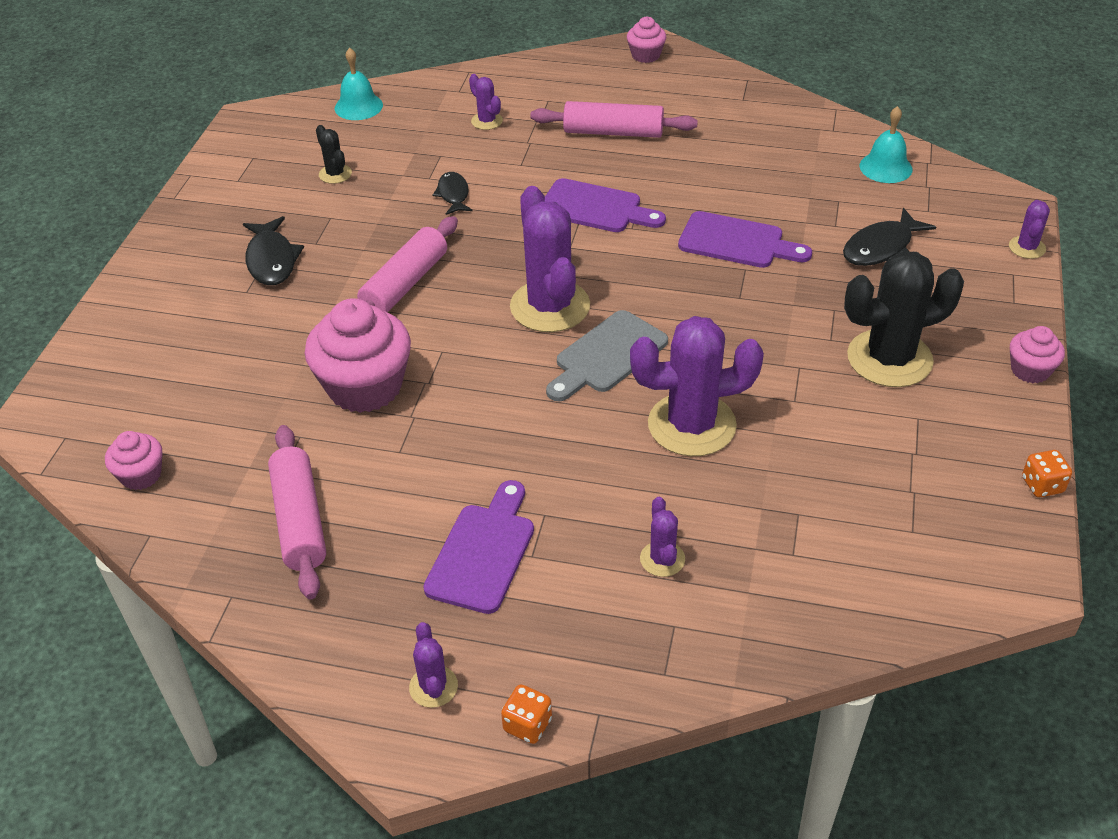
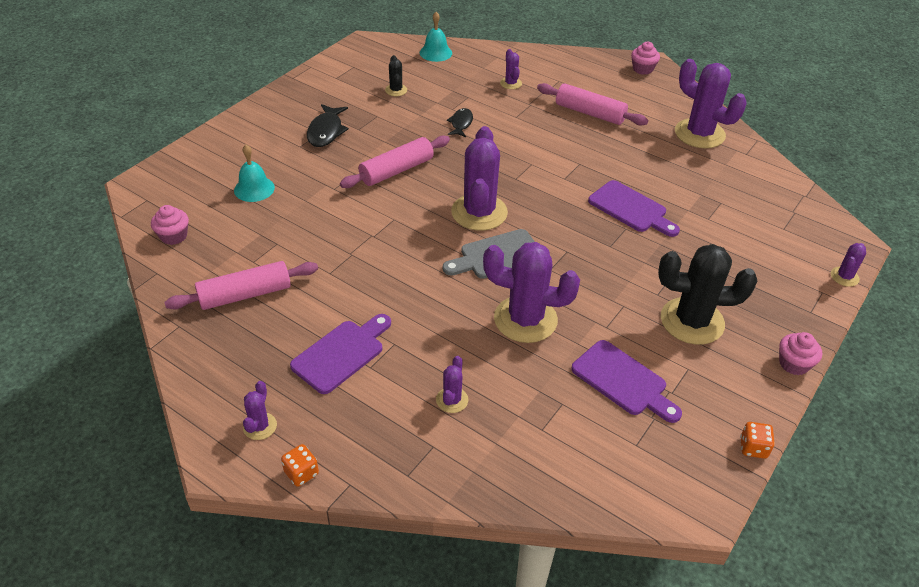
camera: 20 degrees right, 0 degrees up
pink rolling pin [268,425,326,599] -> pink rolling pin turned 60 degrees clockwise [165,261,318,310]
pink cupcake [305,298,411,413] -> none
purple cutting board [545,178,666,232] -> purple cutting board moved to [571,340,682,423]
black fish [843,208,936,266] -> none
turquoise bell [860,106,912,183] -> turquoise bell moved to [234,145,275,202]
none -> purple cactus [675,59,747,148]

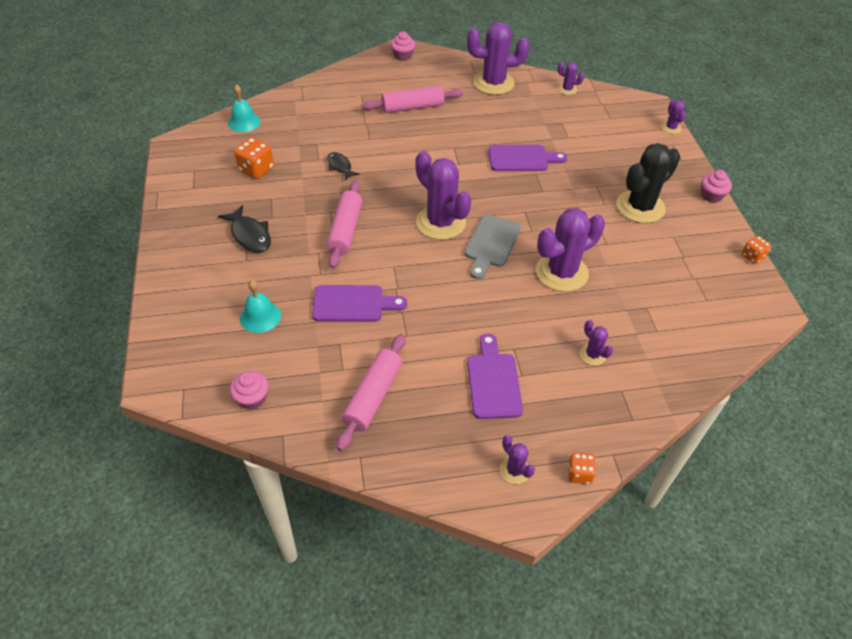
camera: 45 degrees left, 5 degrees up
black cactus [385,55,407,96] -> orange dice [234,138,274,179]
purple cactus [500,49,522,89] -> purple cactus moved to [557,62,584,95]
purple cutting board [571,340,682,423] -> purple cutting board moved to [312,285,407,322]

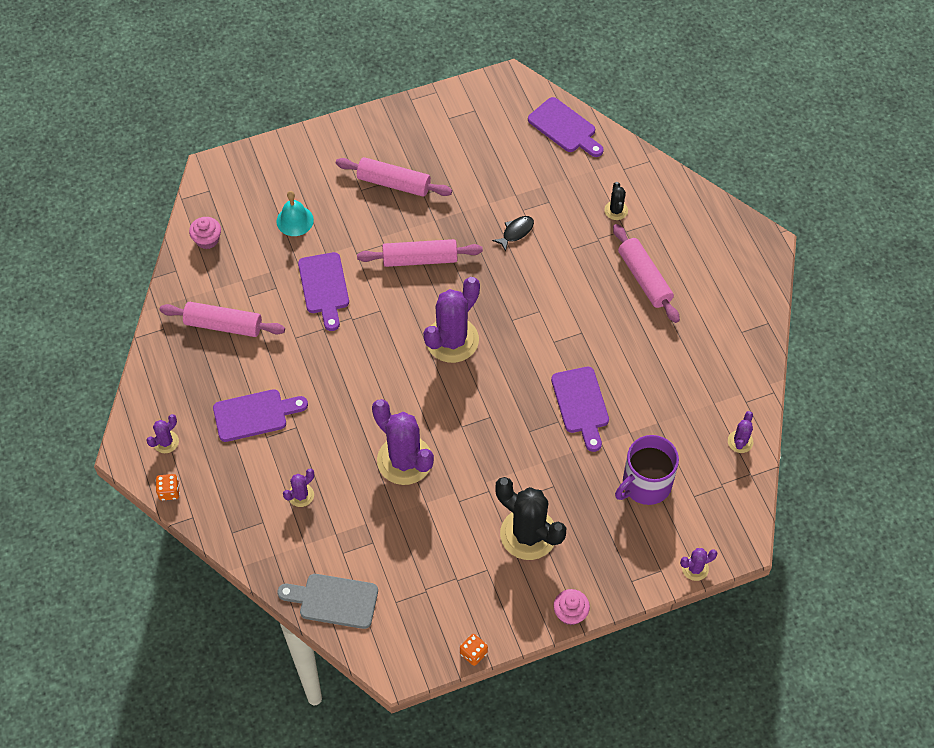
camera: 80 degrees right, 10 degrees up
black fish [218,205,271,253] -> pink rolling pin [336,157,452,197]
turquoise bell [228,84,260,132] -> purple cutting board [528,97,604,157]
orange dice [234,138,274,179] -> none
pink cupcake [391,32,415,61] -> none
grey cutting board [465,215,521,279] -> grey cutting board moved to [277,574,378,629]
purple cactus [467,22,529,95] -> none
none -> black cactus [604,182,628,220]
none -> purple mug [615,435,679,505]

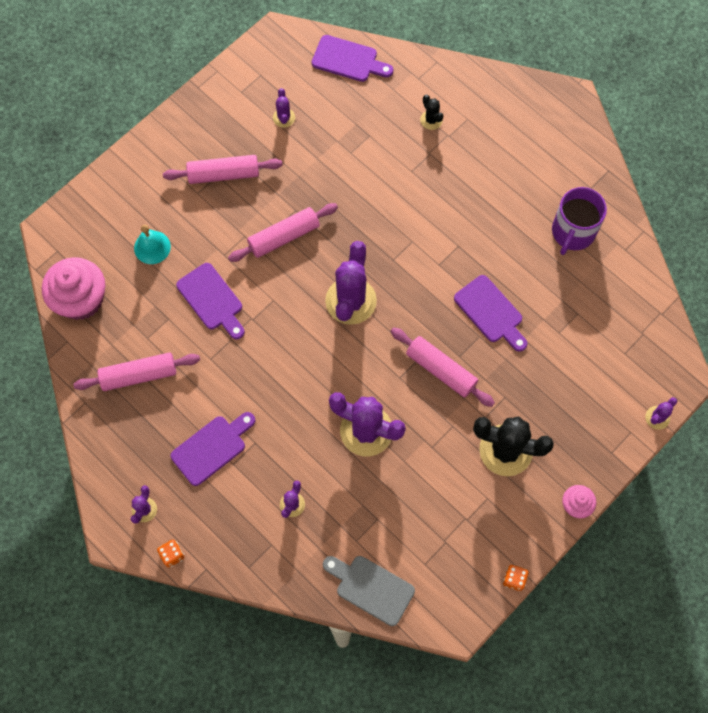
camera: 25 degrees left, 10 degrees up
pink cupcake [189,217,221,249] -> pink cupcake [42,257,105,320], size x1.96
grey cutting board [277,574,378,629] -> grey cutting board turned 45 degrees clockwise [323,556,415,626]
black fish [492,216,534,252] -> none
pink rolling pin [613,224,680,323] -> pink rolling pin moved to [390,327,495,407]
purple mug [615,435,679,505] -> purple mug moved to [552,187,607,255]
purple cactus [728,411,754,453] -> purple cactus moved to [273,88,295,128]

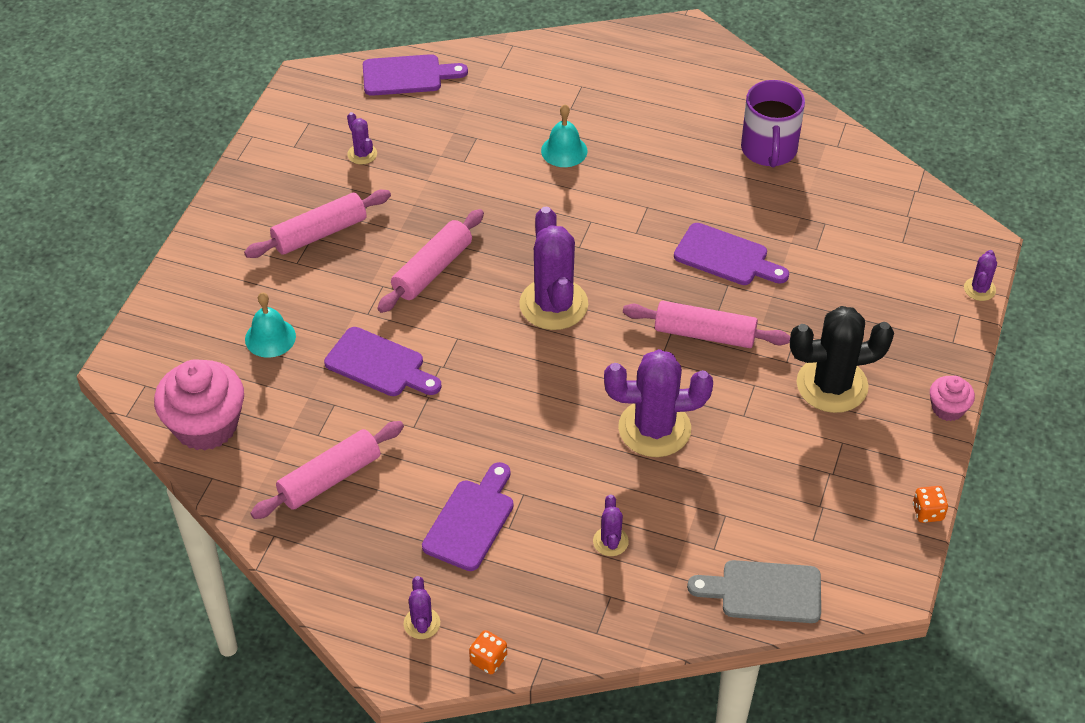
camera: 25 degrees left, 20 degrees down
black cactus [420,95,443,130] -> none
none -> turquoise bell [541,104,587,167]

